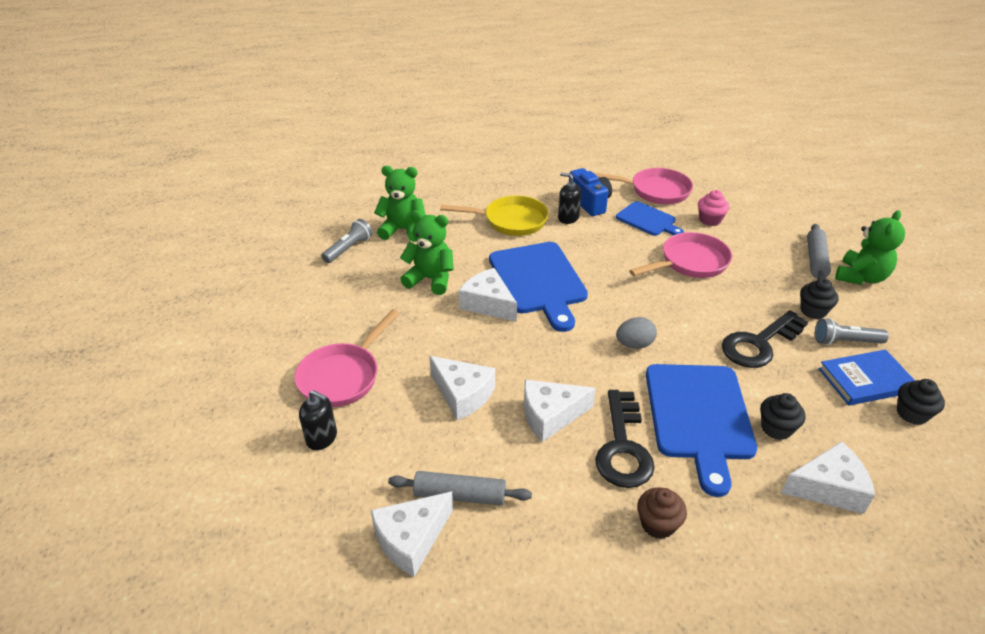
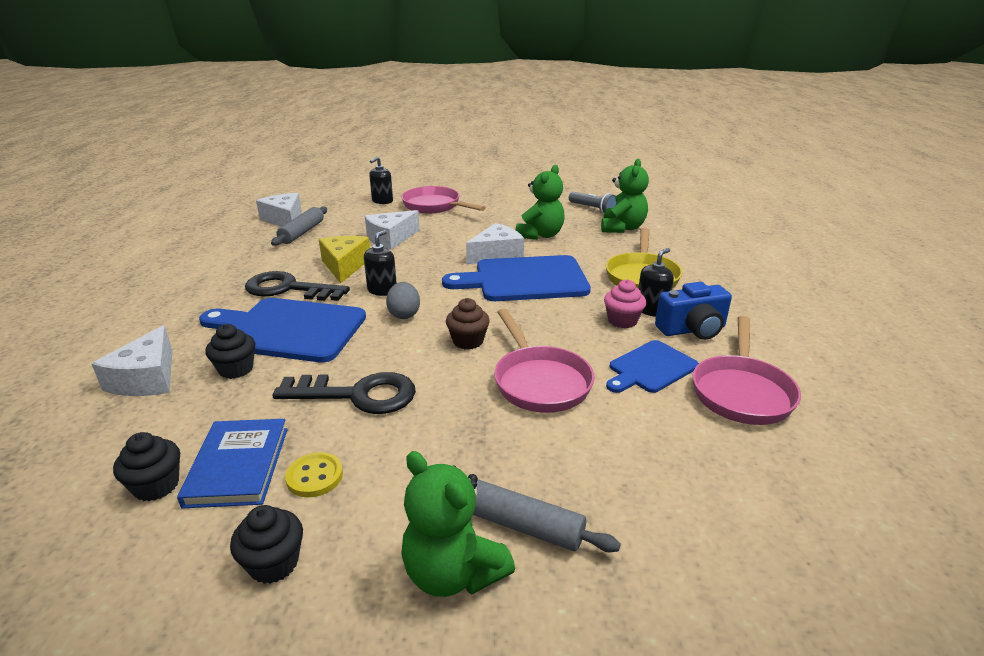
camera: 100 degrees right, 10 degrees down
white cheese [524,380,596,442] -> yellow cheese [319,236,370,283]
brown cupcake [637,487,687,539] -> brown cupcake moved to [446,298,490,350]
pink cupcake [698,190,729,226] -> pink cupcake moved to [604,279,646,328]
black key [722,310,808,368] -> black key turned 120 degrees clockwise [272,372,416,414]
black cupcake [800,278,838,319] -> black cupcake moved to [230,505,303,584]
grey flashlight [815,318,889,345] -> yellow button [285,452,343,498]
none -> black soap dispenser [364,230,397,296]

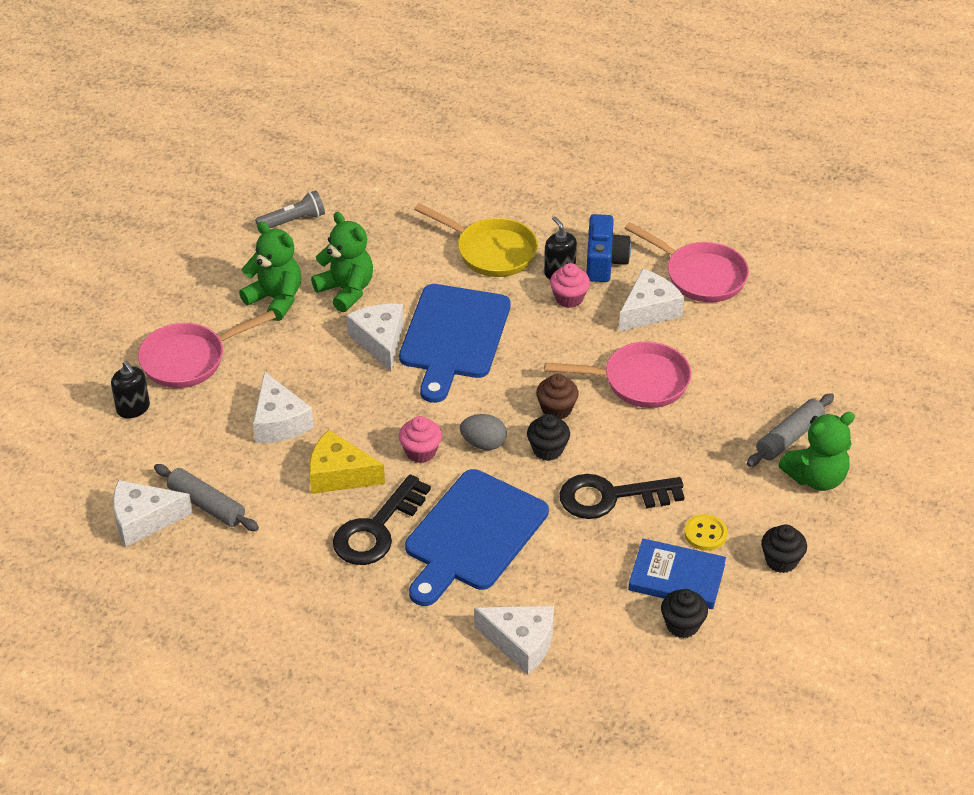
camera: 70 degrees left, 15 degrees up
black cupcake [205,324,255,379] -> black cupcake moved to [527,414,570,461]
black key [272,372,416,414] -> black key turned 120 degrees counterclockwise [560,474,684,519]
black soap dispenser [364,230,397,296] -> pink cupcake [399,416,442,463]
green teddy bear [601,159,649,233] -> green teddy bear moved to [239,221,301,321]
blue cutting board [606,340,699,393] -> white cheese [619,269,684,332]

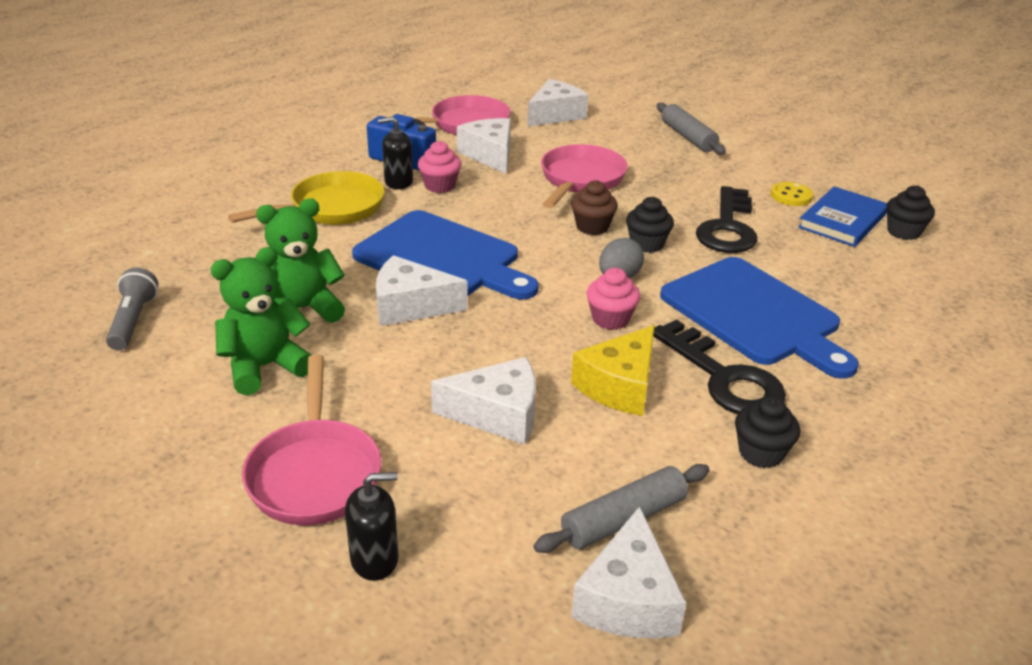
camera: 70 degrees left, 10 degrees down
white cheese [474,606,554,675] -> white cheese moved to [527,79,588,127]
black cupcake [761,525,807,573] -> black cupcake moved to [735,396,800,468]
green teddy bear [778,412,855,491] -> none

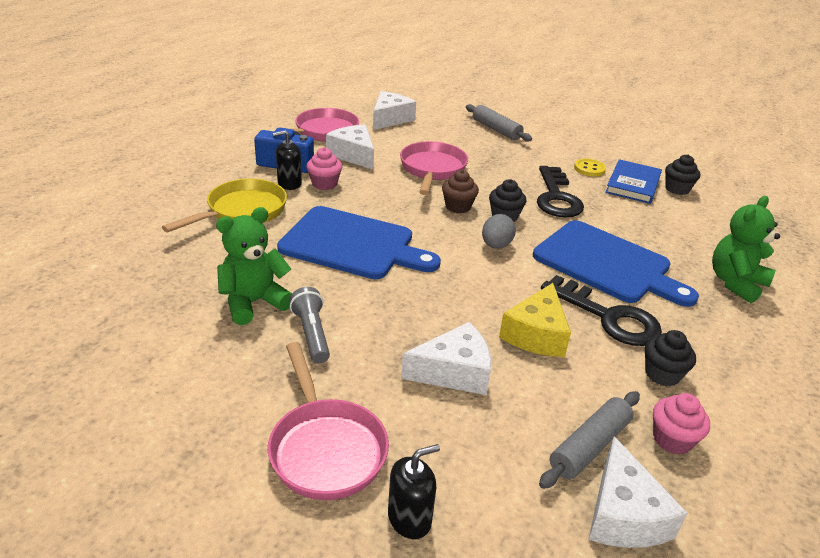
camera: 15 degrees left, 0 degrees up
grey flashlight [106,268,158,350] -> grey flashlight moved to [290,287,330,363]
green teddy bear [211,247,311,395] -> green teddy bear moved to [712,196,780,303]
white cheese [376,255,468,326] -> none
pink cupcake [587,268,640,330] -> pink cupcake moved to [653,393,710,455]

